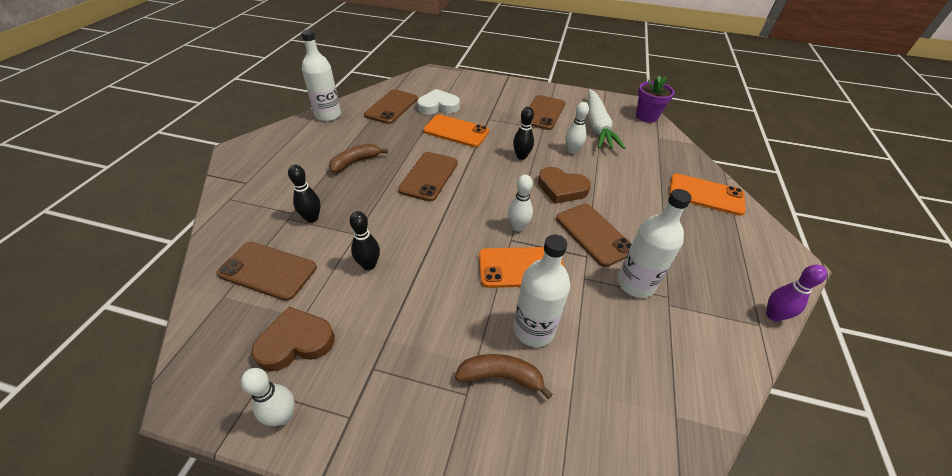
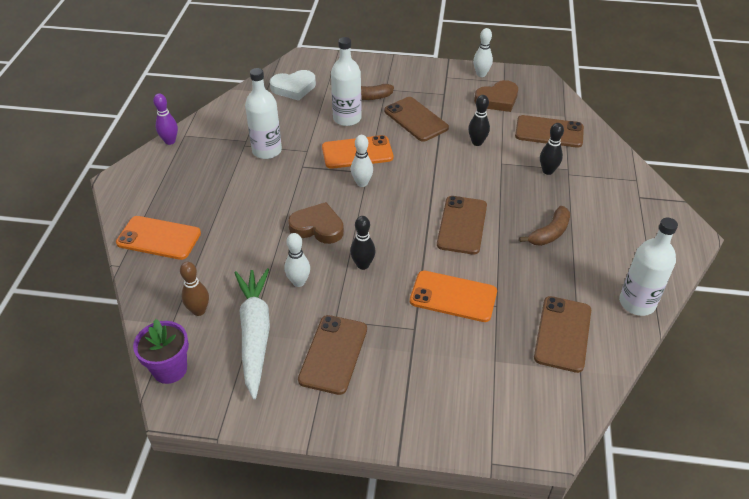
camera: 175 degrees right, 0 degrees up
white heart [417,89,460,114] -> white heart moved to [270,70,316,101]
brown phone [556,204,632,267] -> brown phone moved to [384,97,449,142]
none -> brown bowling pin [180,262,209,316]

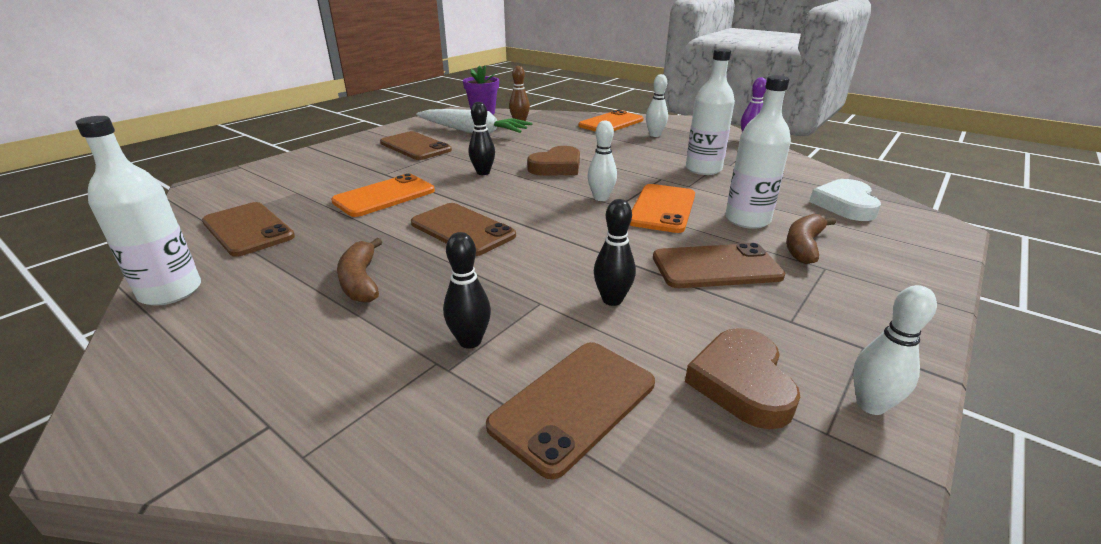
camera: 120 degrees right, 15 degrees down
white bowling pin [284,233,310,287] -> white bowling pin moved to [646,74,668,137]

